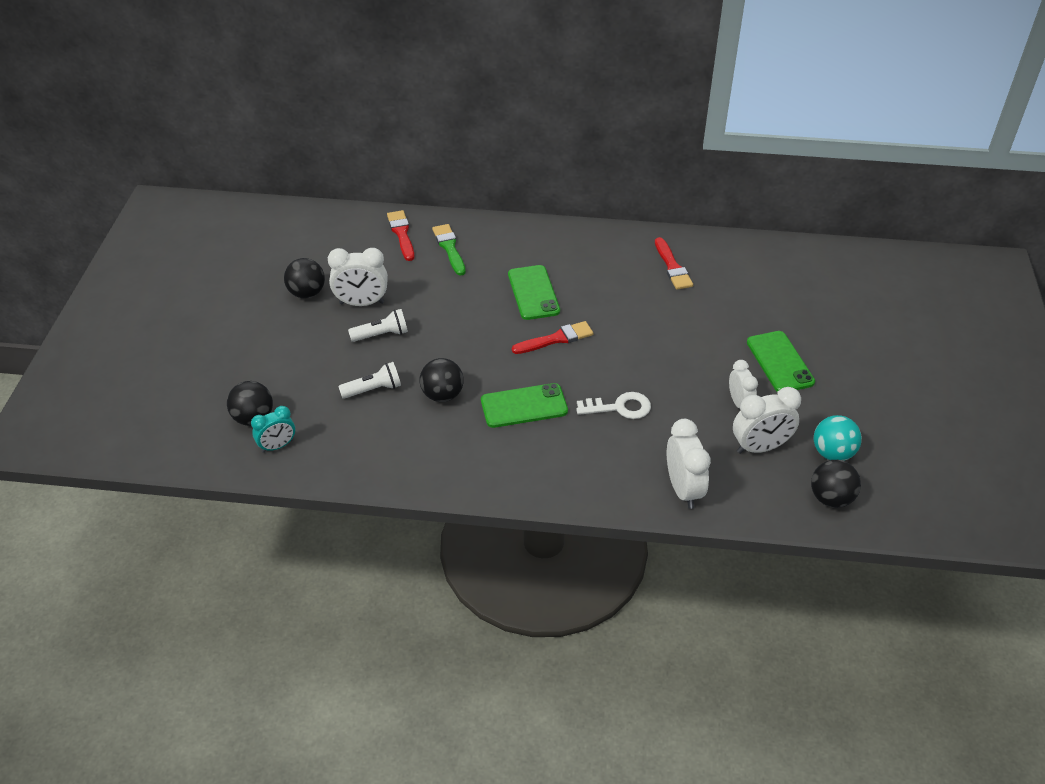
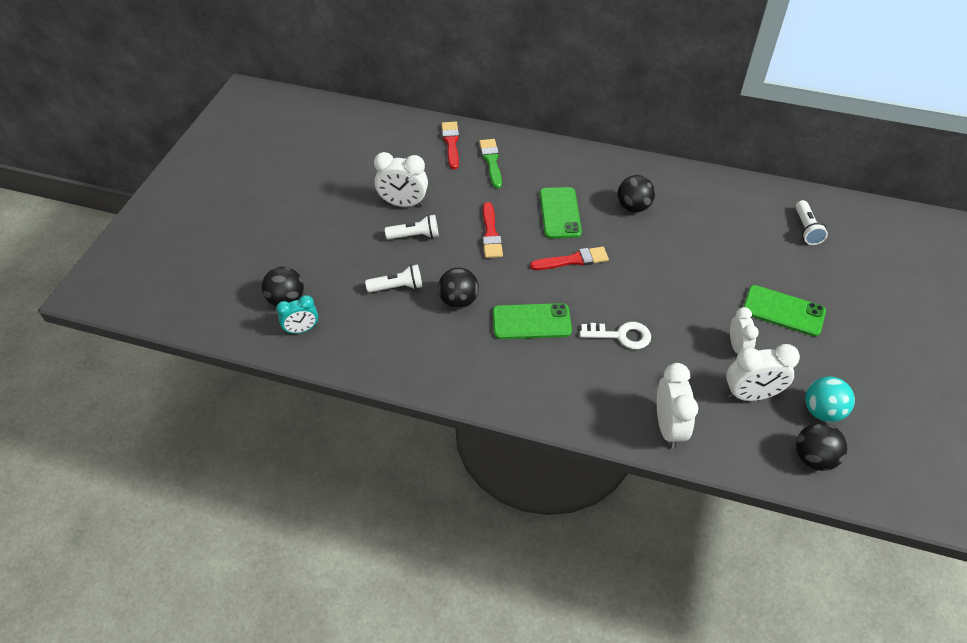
camera: 10 degrees right, 5 degrees up
black ball [284,258,325,298] -> black ball moved to [617,175,655,213]
red brush [655,237,693,290] -> red brush moved to [482,202,503,258]
green phone [747,331,815,392] -> green phone turned 60 degrees counterclockwise [743,285,826,336]
none -> white flashlight [796,200,828,245]

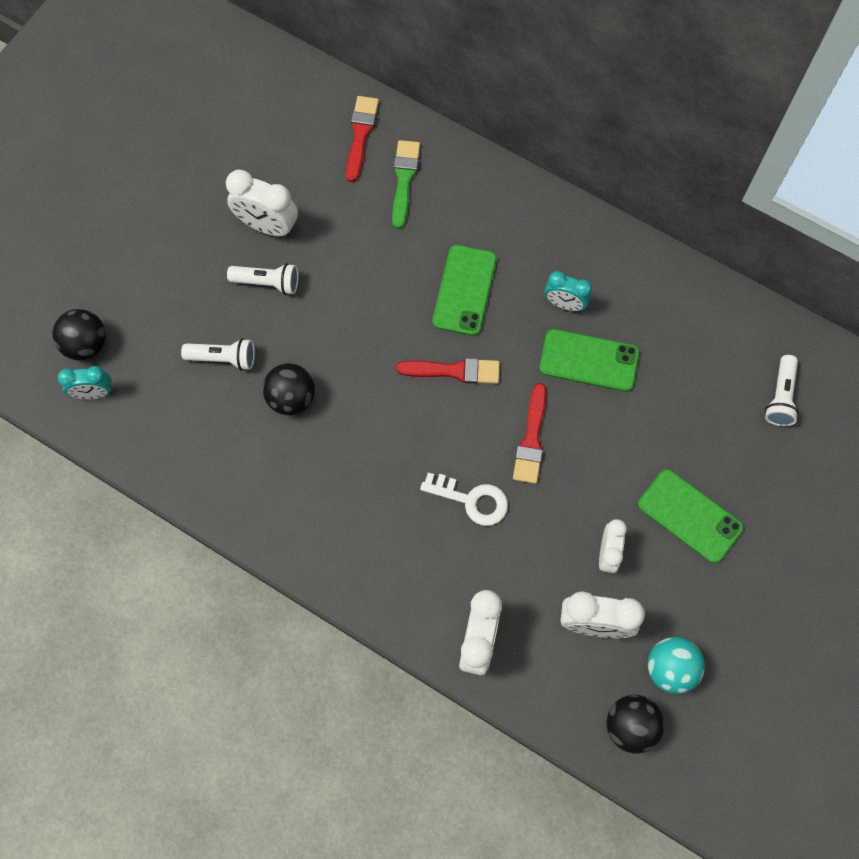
camera: 15 degrees right, 20 degrees up
red brush [482,202,503,258] -> red brush moved to [513,383,546,484]
green phone [493,303,572,339] -> green phone moved to [539,329,639,392]
black ball [617,175,655,213] -> turquoise clock [544,271,592,311]

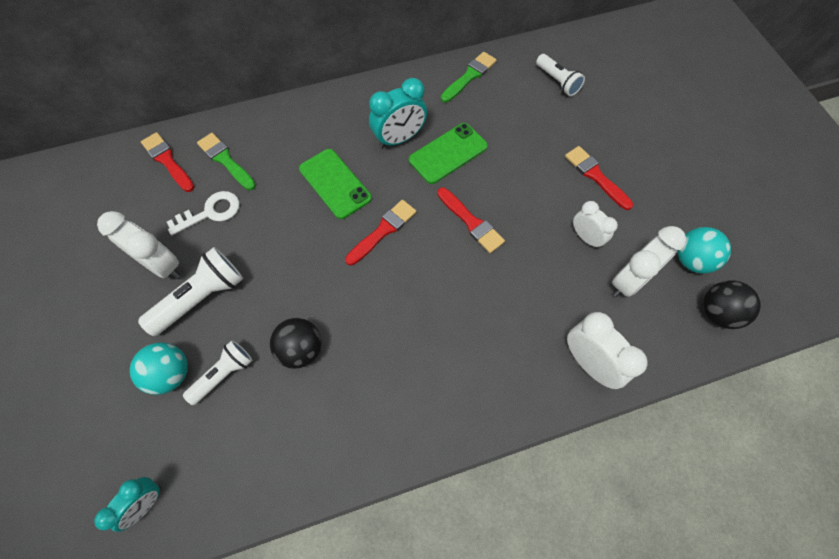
camera: 50 degrees left, 5 degrees down
black ball [52,309,106,360] -> none
white clock [226,170,298,237] -> white clock turned 120 degrees counterclockwise [97,211,180,279]
white flashlight [227,263,298,295] -> white flashlight [138,247,243,336], size x1.53
white key [420,473,508,526] -> white key moved to [167,191,240,235]
turquoise clock [544,271,592,311] -> turquoise clock [369,78,427,148], size x1.55
green phone [638,469,744,564] -> red brush [565,146,633,210]
none -> turquoise ball [130,342,188,395]
none -> green brush [441,52,497,103]

